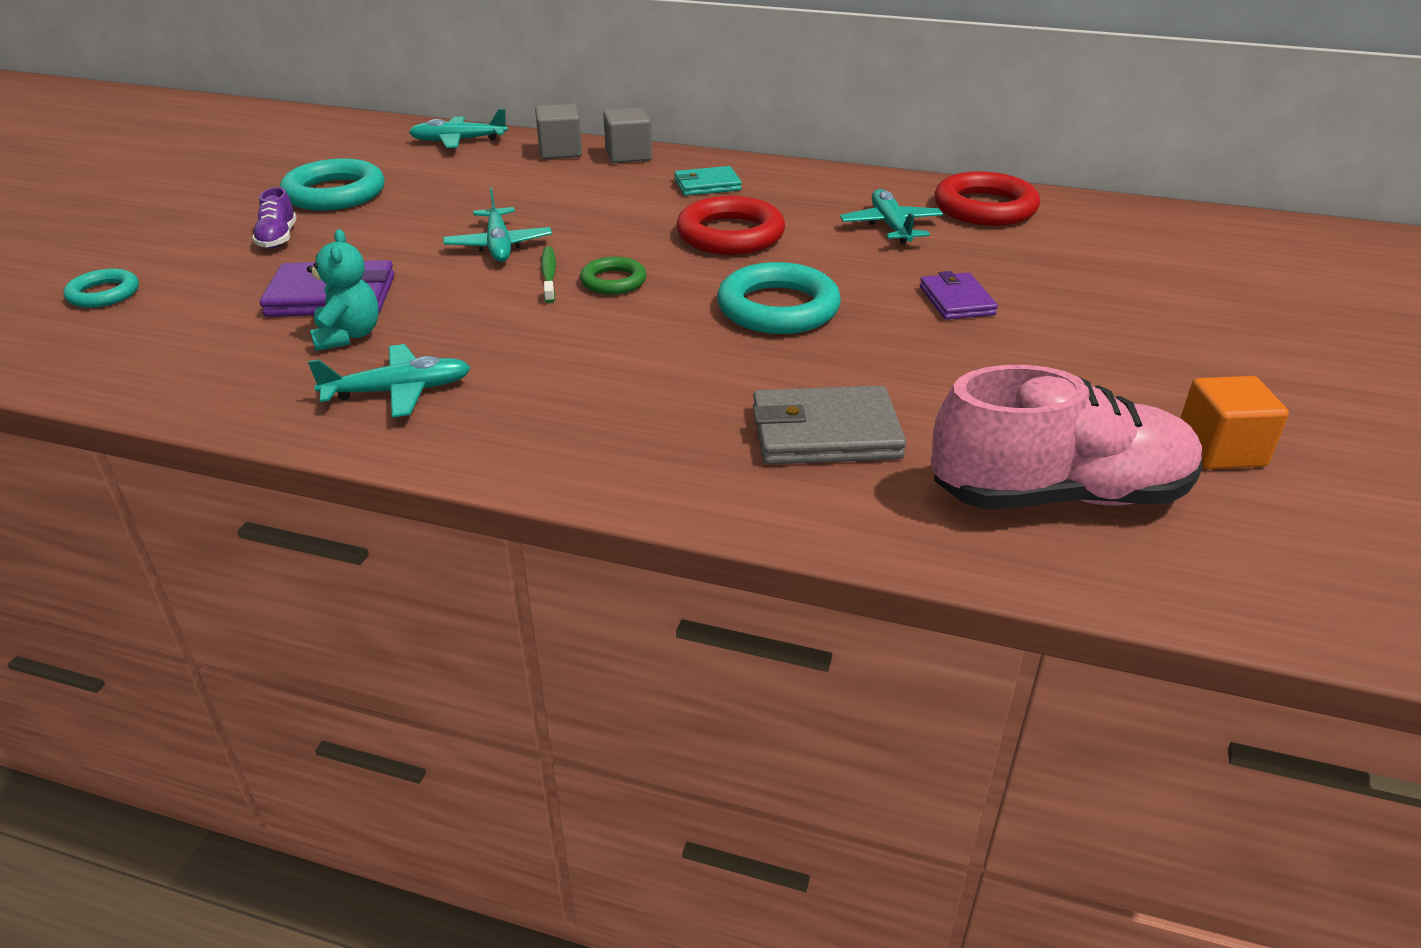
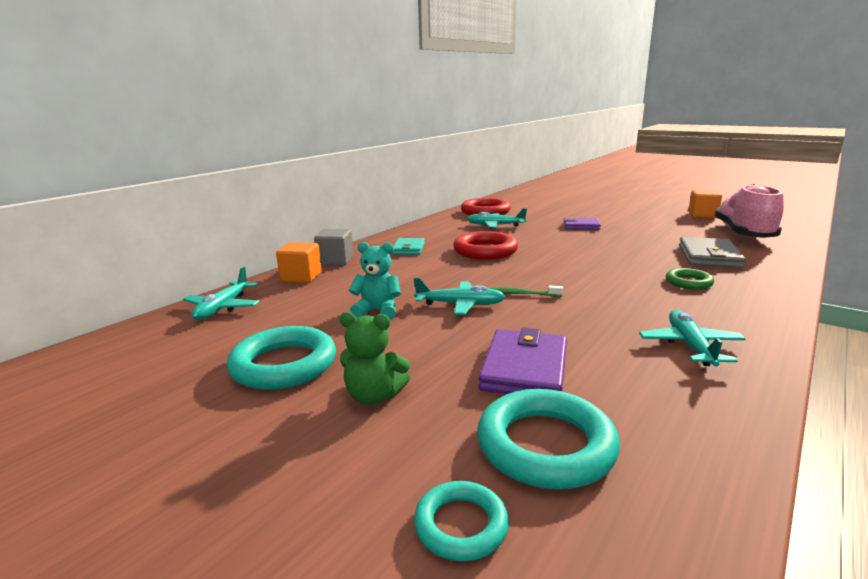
camera: 70 degrees left, 15 degrees down
purple shoe [252,187,297,248] -> green teddy bear [340,312,410,405]
turquoise teddy bear [307,229,379,351] -> turquoise teddy bear moved to [349,242,401,319]
grey cube [535,104,582,159] -> orange cube [276,242,322,283]
green ring [580,257,647,295] -> green ring moved to [666,268,714,290]
turquoise ring [717,262,841,334] -> turquoise ring moved to [477,389,620,489]

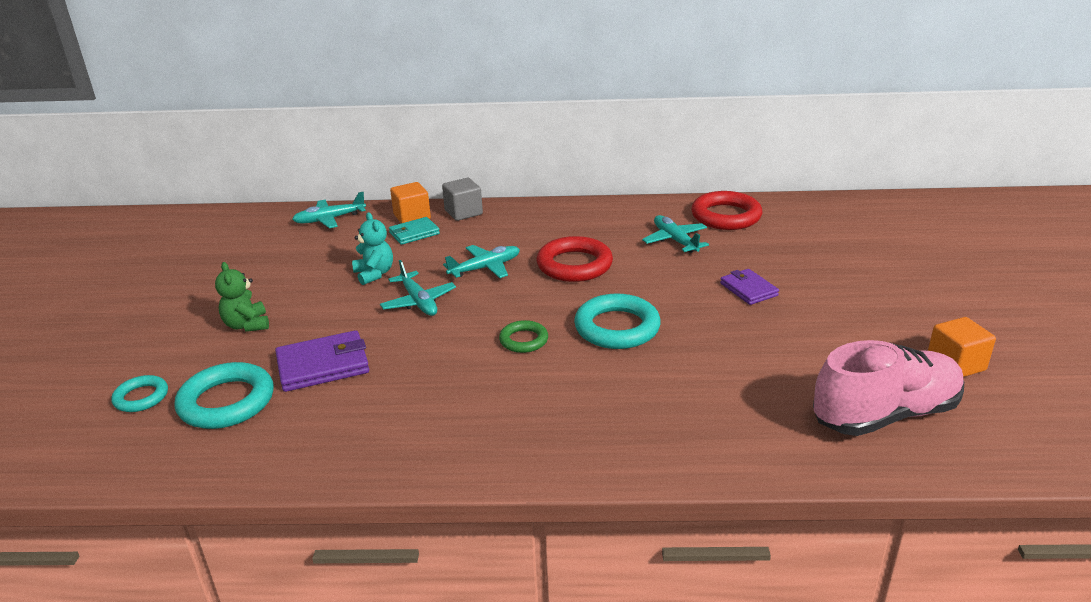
camera: 55 degrees right, 10 degrees up
turquoise ring [227,326,336,390] -> turquoise ring moved to [574,293,661,349]
turquoise wallet [392,238,425,255] -> turquoise wallet moved to [389,217,440,245]
green toothbrush [487,286,563,297] -> none
turquoise plane [639,310,746,366] -> turquoise plane moved to [443,245,520,278]
green ring [666,268,714,290] -> green ring moved to [499,320,548,353]
grey wallet [679,237,746,268] -> none

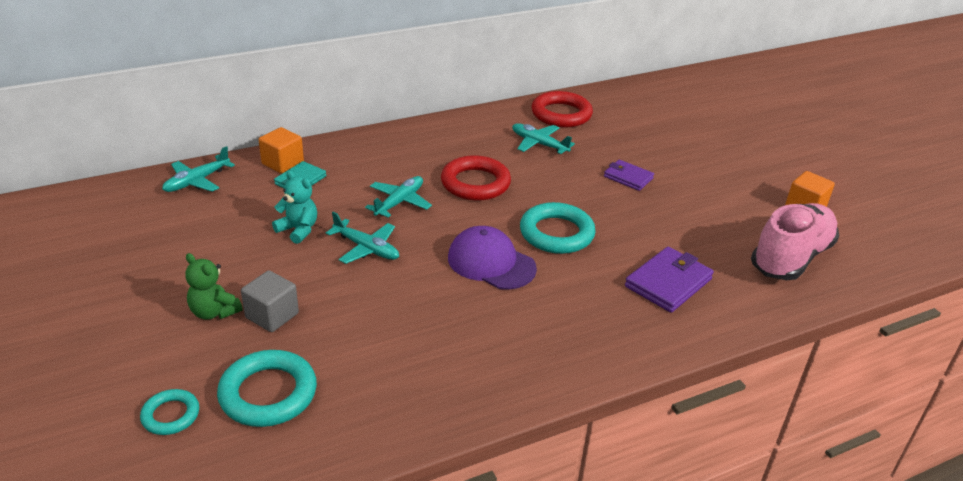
camera: 30 degrees left, 5 degrees up
purple wallet [275,330,369,392] -> purple wallet moved to [625,247,714,313]
grey cube [442,178,483,221] -> grey cube moved to [241,270,299,332]
green ring [499,320,548,353] -> purple cap [448,226,537,290]

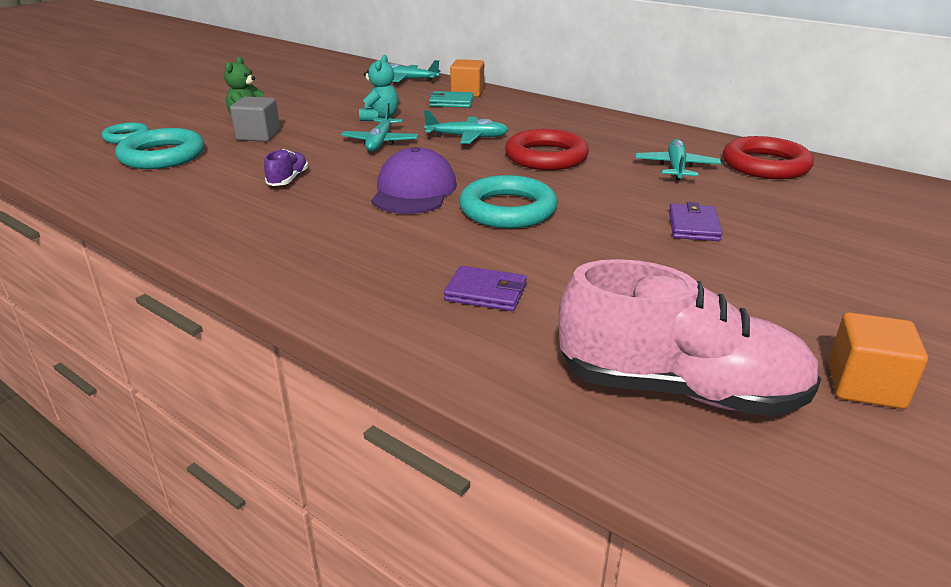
camera: 65 degrees right, 5 degrees down
purple wallet [625,247,714,313] -> purple wallet [444,266,527,311], size x0.64
none -> purple shoe [264,149,308,186]

